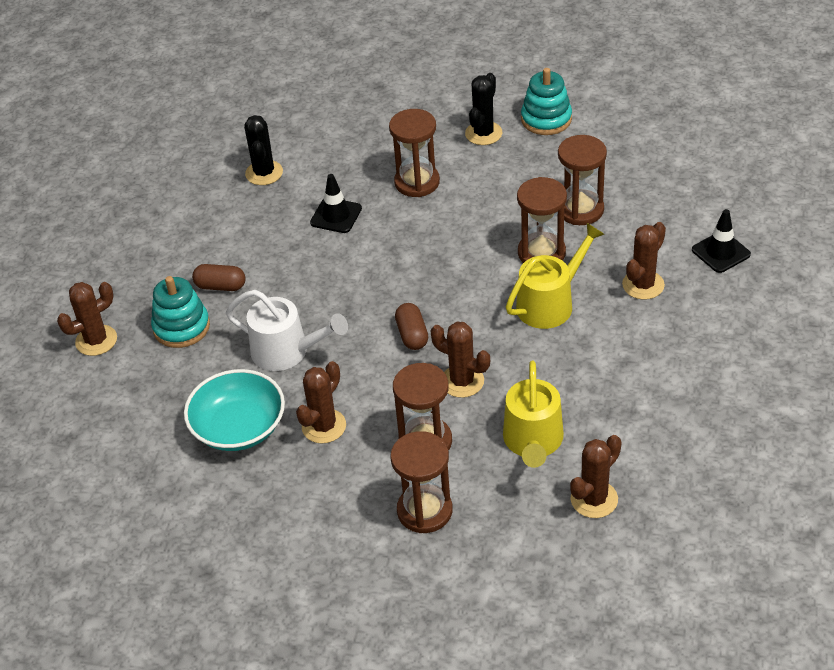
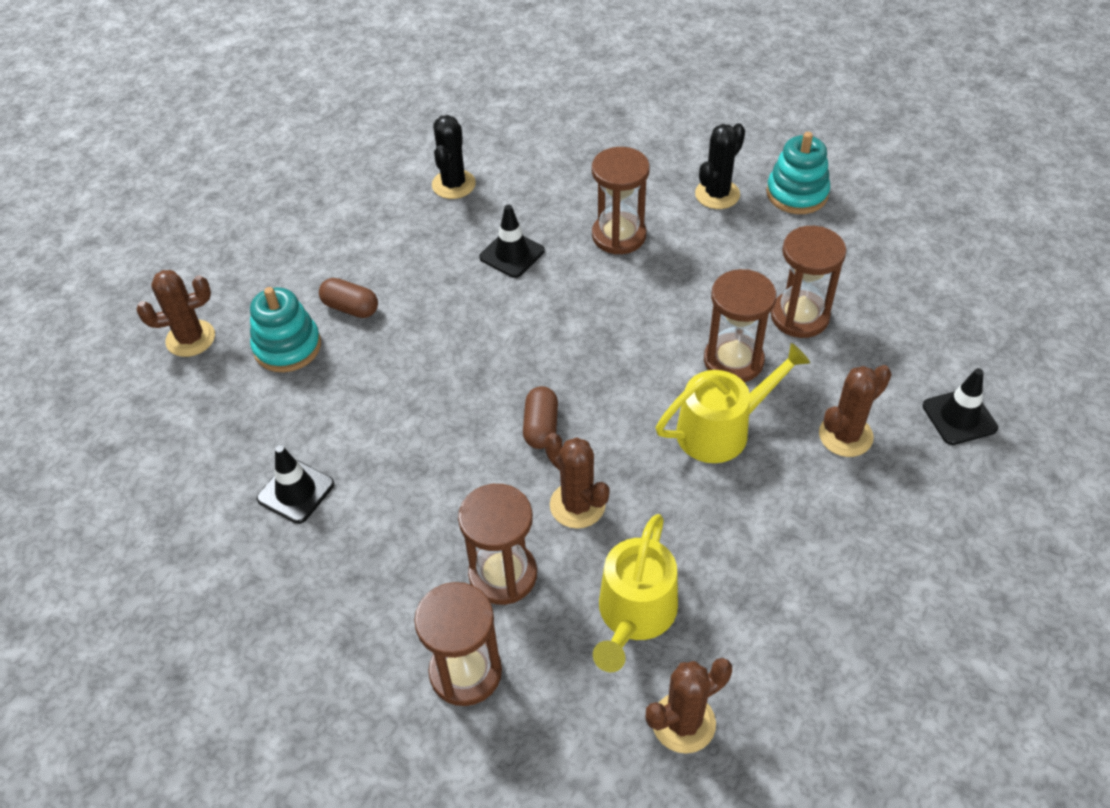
camera: 15 degrees right, 5 degrees up
turquoise bowl [184,369,285,451] -> black traffic cone [257,445,334,524]
white watering can [226,290,348,371] -> none
brown cactus [296,361,346,444] -> none

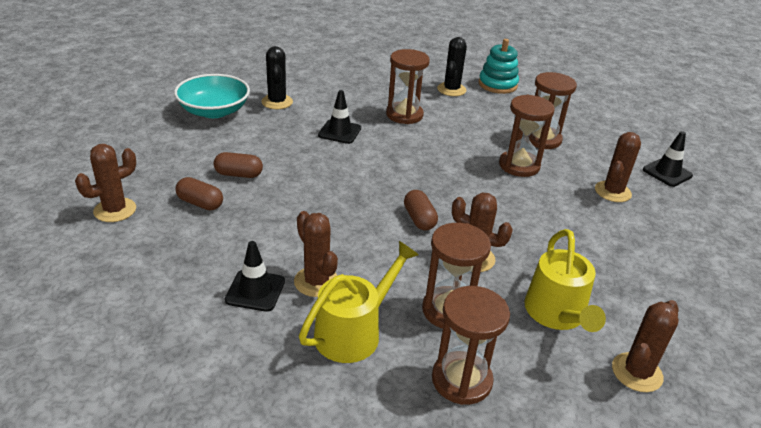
camera: 25 degrees left, 15 degrees down
turquoise stacking toy [250,287,321,372] -> brown capsule [176,177,223,210]
yellow watering can [656,343,810,463] -> yellow watering can moved to [299,241,419,363]
none -> turquoise bowl [174,74,250,118]
none -> brown cactus [294,211,338,297]

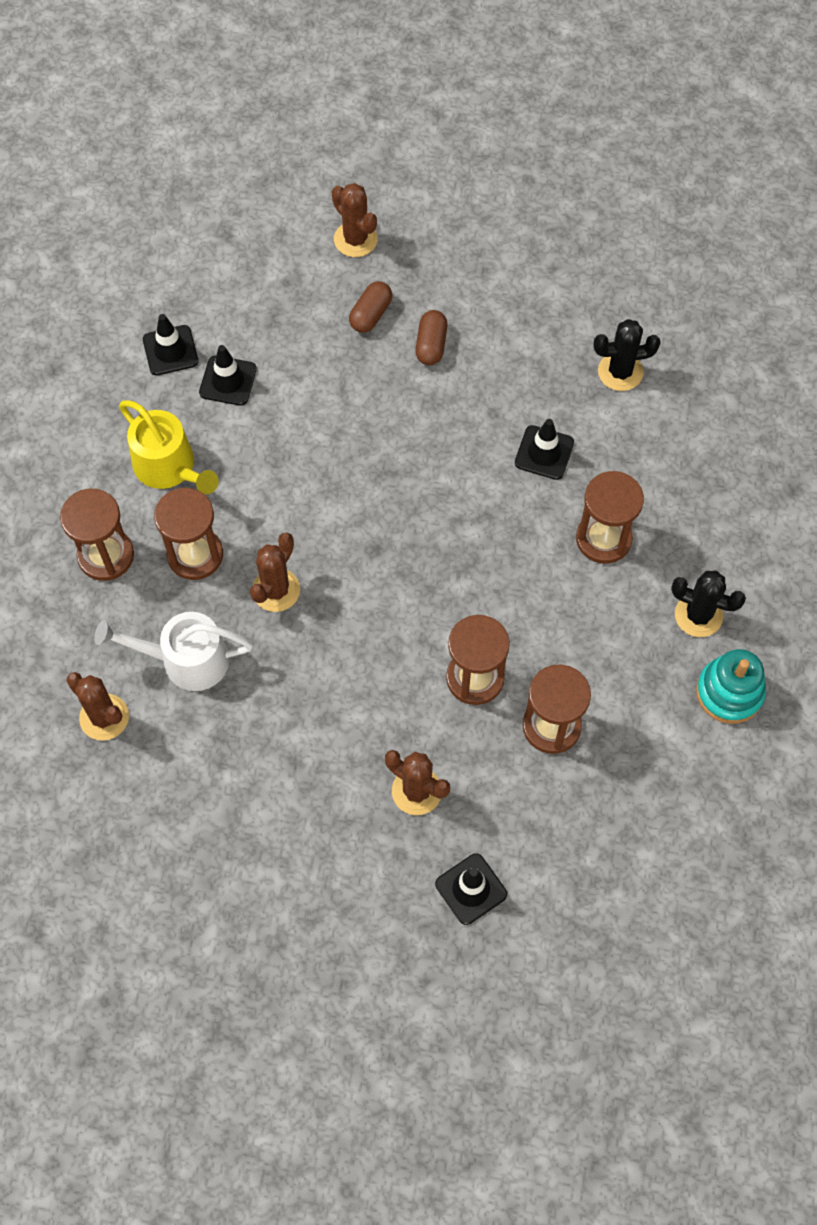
camera: 95 degrees right, 30 degrees up
turquoise bowl [174,74,250,118] -> none
brown cactus [294,211,338,297] -> none
brown capsule [404,190,438,230] -> none
yellow watering can [524,229,606,332] -> white watering can [94,612,253,691]
none -> black traffic cone [143,314,198,375]

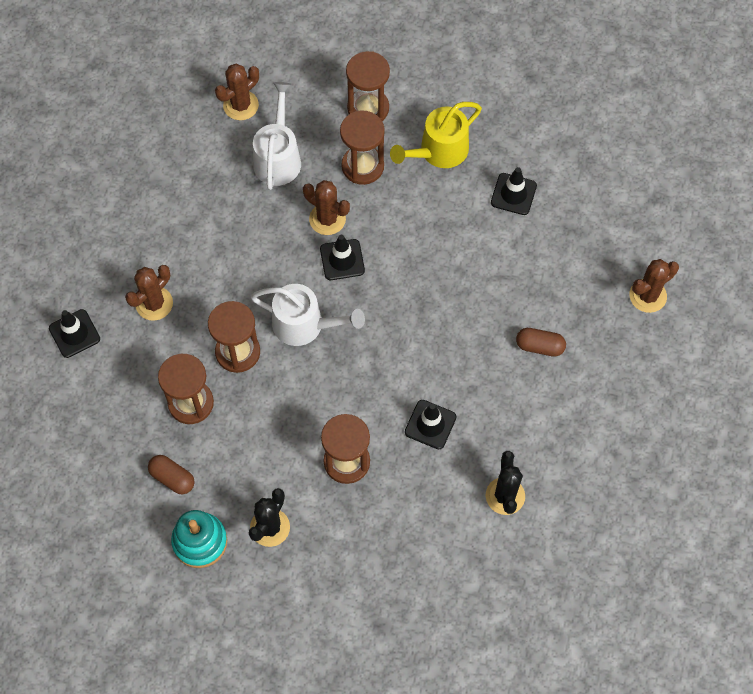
camera: 95 degrees right, 0 degrees up
black traffic cone [143,314,198,375] -> black traffic cone moved to [320,235,365,280]
brown capsule [349,281,392,333] -> brown capsule moved to [148,455,195,494]
none -> white watering can [250,284,365,346]

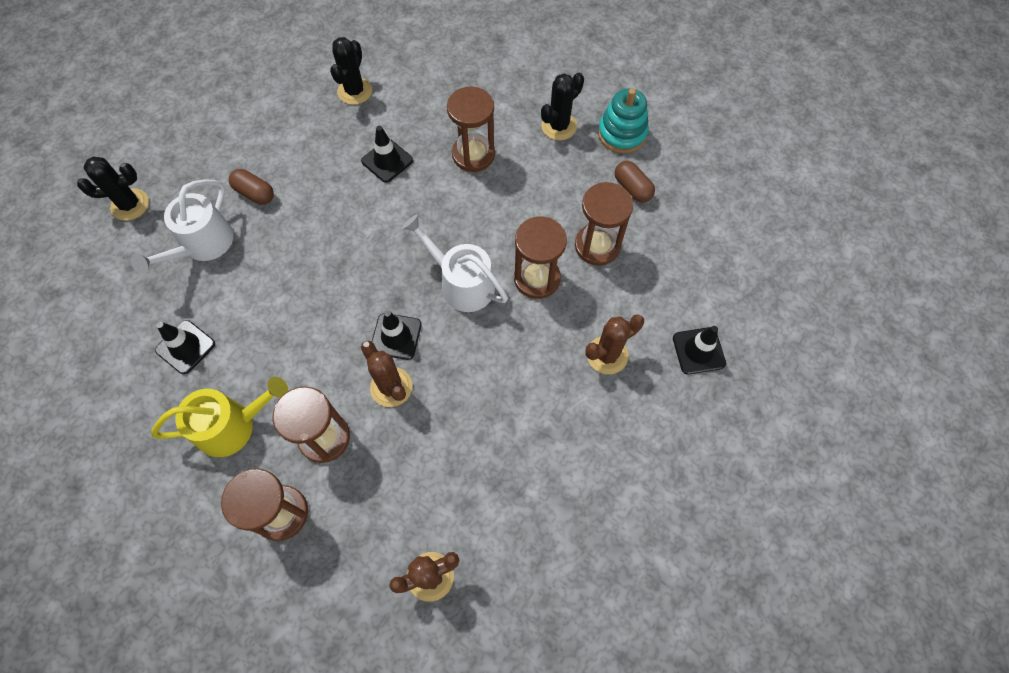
camera: 160 degrees left, 0 degrees up
white watering can [253,82,301,190] -> white watering can moved to [131,180,234,274]
brown cactus [630,259,679,313] -> black cactus [77,156,149,221]

